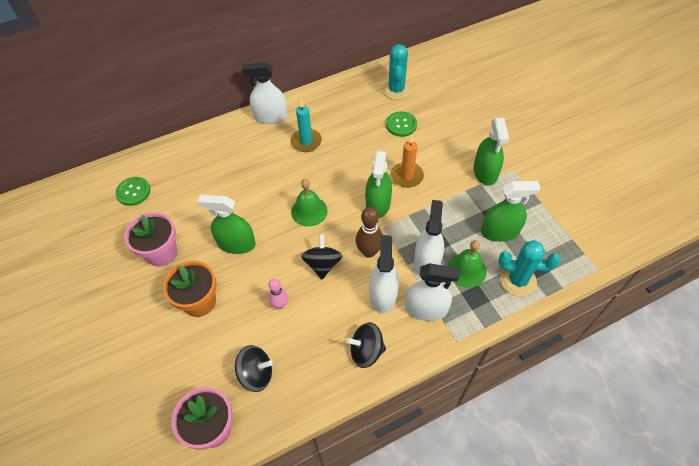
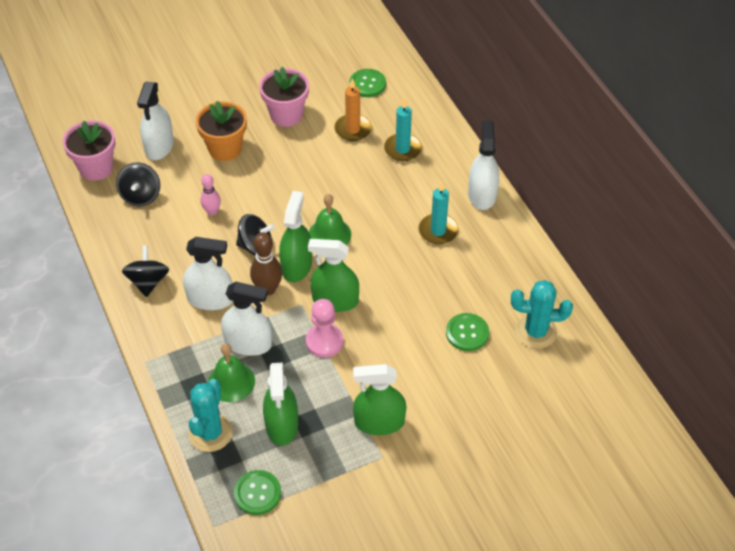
camera: 90 degrees right, 5 degrees down
green spray bottle [198,195,256,254] -> green spray bottle moved to [279,191,312,282]
orange candle [391,135,424,188] -> orange candle moved to [334,78,372,141]
white spray bottle [405,263,460,321] -> white spray bottle moved to [137,81,174,160]
none -> green button [234,470,281,515]
none -> pink pawn [306,299,343,358]
none -> turquoise candle [384,98,422,161]

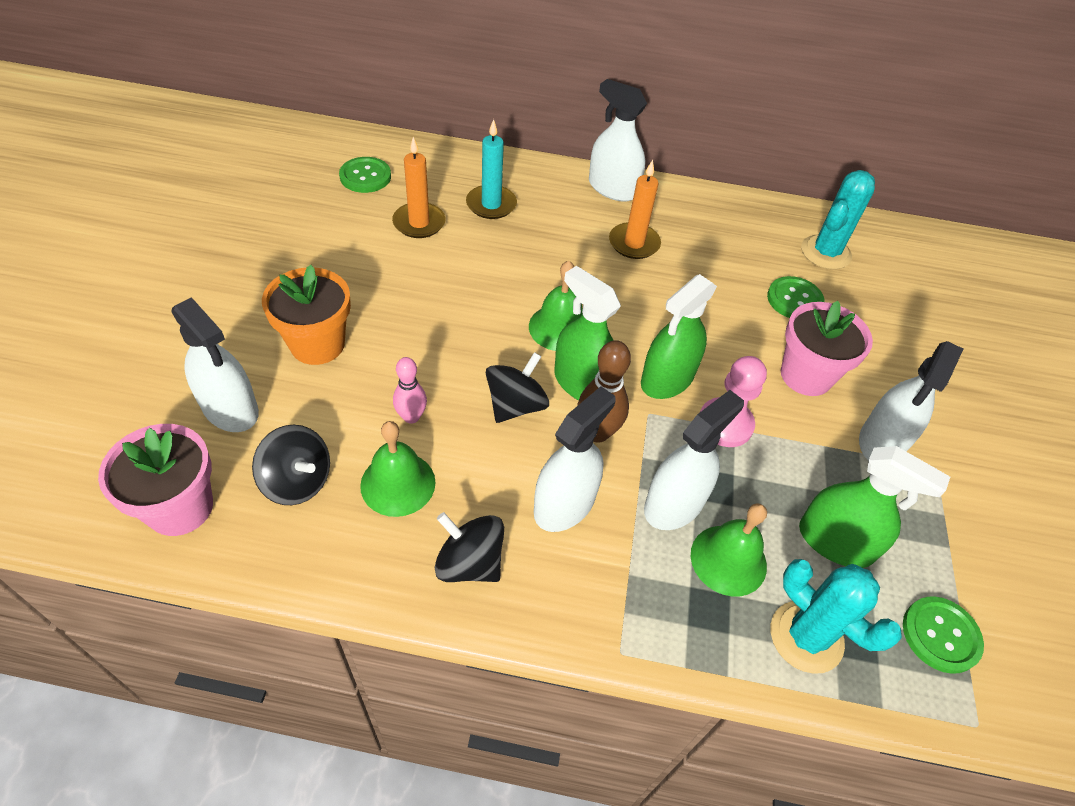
camera: 60 degrees left, 0 degrees up
pink flower pot [259,67,309,127] -> pink flower pot moved to [781,301,873,396]
green spray bottle [353,364,407,435] -> white spray bottle [859,341,963,460]
turquoise candle [419,182,458,245] -> orange candle [609,160,661,259]
none -> green bell [360,421,436,517]

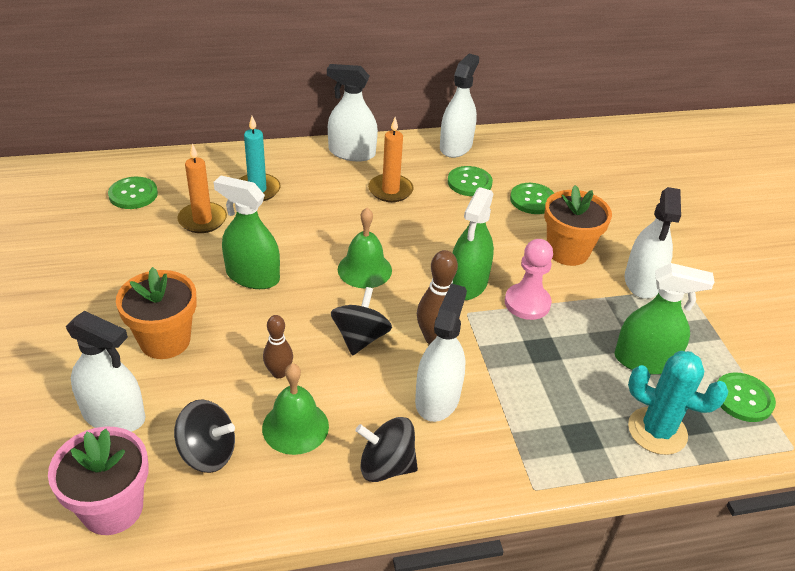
camera: 20 degrees left, 10 degrees down
pink bowling pin [393,357,427,424] -> brown bowling pin [263,315,293,378]
green spray bottle [554,266,621,401] -> green spray bottle moved to [214,176,280,289]
white spray bottle [644,390,744,530] -> white spray bottle moved to [440,54,479,158]
green bell [691,503,767,597] -> none
pink flower pot [781,301,873,396] -> orange flower pot [544,185,612,266]
turquoise cactus [801,170,875,270] -> none
none -> green button [447,166,493,196]

